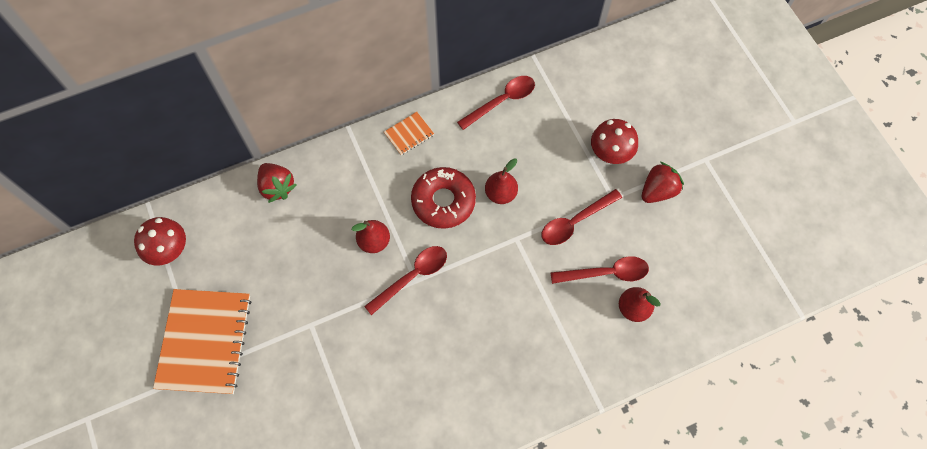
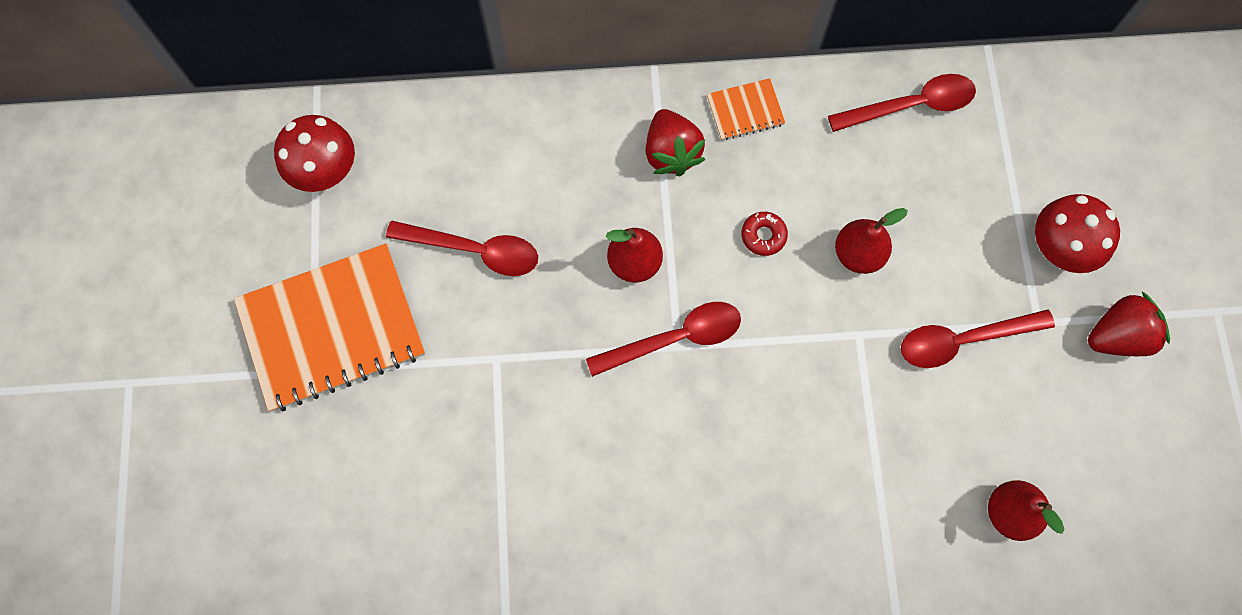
camera: 20 degrees right, 5 degrees up
orange notebook [153,289,251,394] -> orange notebook turned 45 degrees clockwise [234,244,425,412]
red strawberry [257,163,297,203] -> red strawberry moved to [645,109,705,176]
red donut [411,167,476,229] -> red donut [741,212,788,256], size x0.43
red spoon [550,256,649,284] -> red spoon moved to [386,220,538,276]

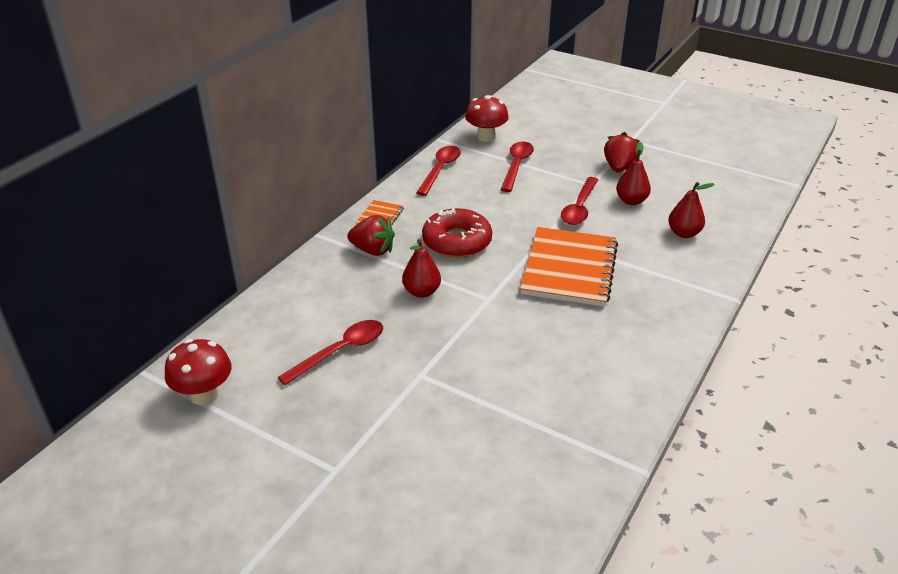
camera: 55 degrees left, 35 degrees down
orange notebook [234,244,425,412] -> orange notebook moved to [520,227,618,307]
red spoon [586,302,741,377] -> red spoon moved to [501,142,534,192]
red donut [741,212,788,256] -> red donut [422,208,492,258], size x2.31
red pear [835,208,908,274] -> red pear moved to [616,142,651,205]
red mushroom [1035,194,1120,273] -> red mushroom moved to [465,95,509,142]

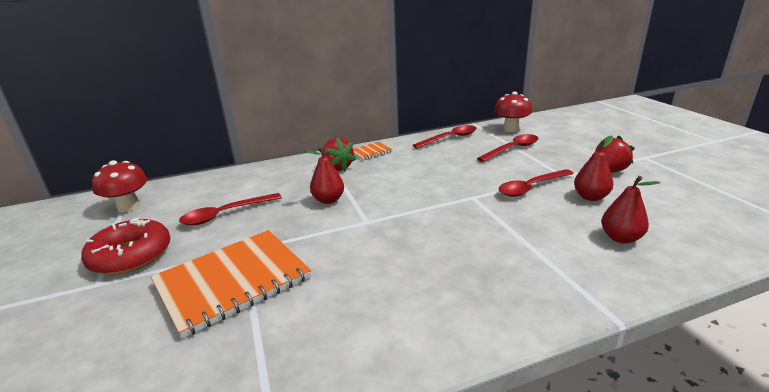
camera: 40 degrees right, 10 degrees down
red spoon [278,320,383,385] -> red spoon turned 150 degrees clockwise [179,193,282,225]
red donut [422,208,492,258] -> red donut moved to [81,218,170,275]
orange notebook [520,227,618,307] -> orange notebook moved to [151,230,311,338]

